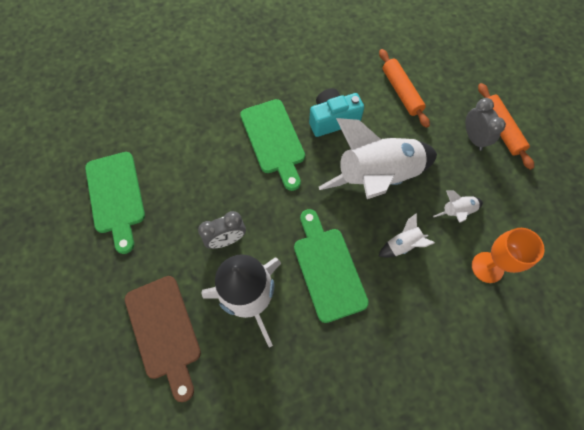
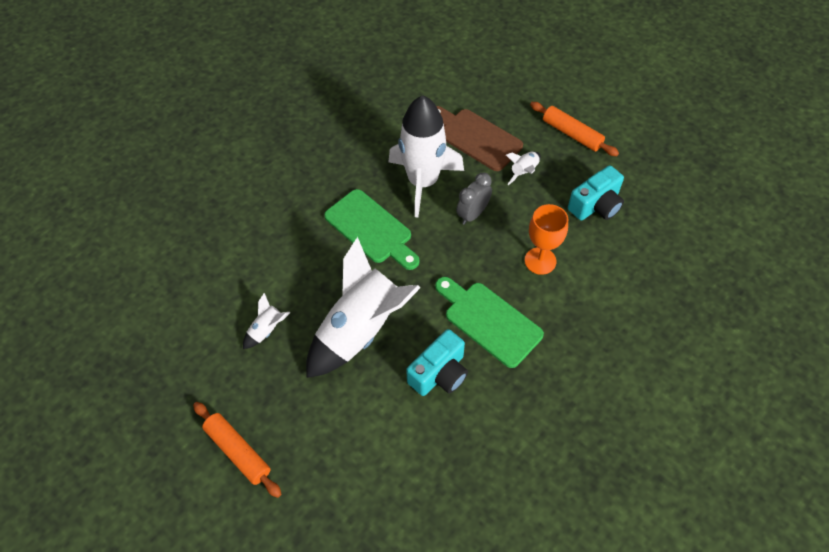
camera: 155 degrees right, 10 degrees down
green cutting board [85,152,145,254] -> turquoise camera [568,165,624,220]
orange rolling pin [379,49,430,128] -> orange rolling pin moved to [530,102,619,156]
white rocket [379,213,435,258] -> white rocket moved to [506,151,541,185]
grey clock [466,98,506,151] -> none
orange goblet [472,228,545,283] -> orange goblet moved to [525,204,568,275]

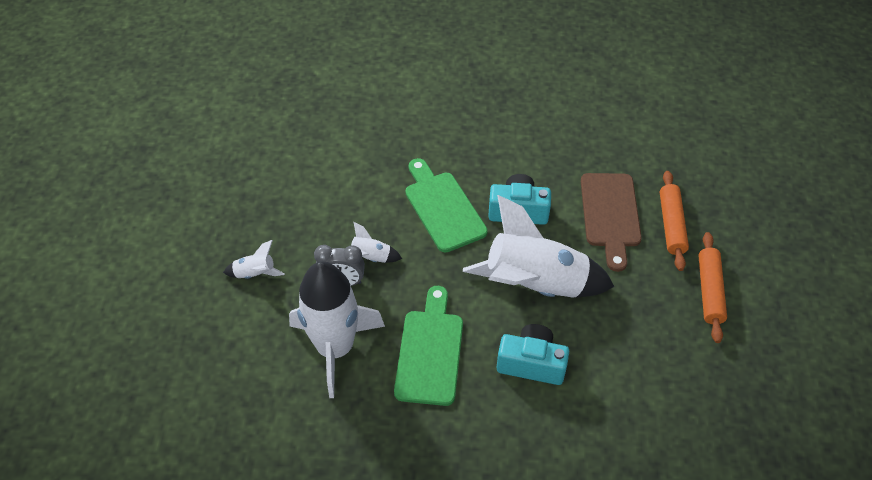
camera: 130 degrees left, 5 degrees down
white rocket [243,293,291,349] -> white rocket moved to [351,222,402,263]
green cutting board [435,277,544,368] -> green cutting board turned 150 degrees clockwise [406,158,488,252]
brown cutting board [436,106,523,171] -> brown cutting board moved to [581,173,642,272]
orange goblet [525,204,568,275] -> none
orange rolling pin [530,102,619,156] -> orange rolling pin moved to [660,171,689,271]
turquoise camera [568,165,624,220] -> turquoise camera moved to [497,324,569,385]

